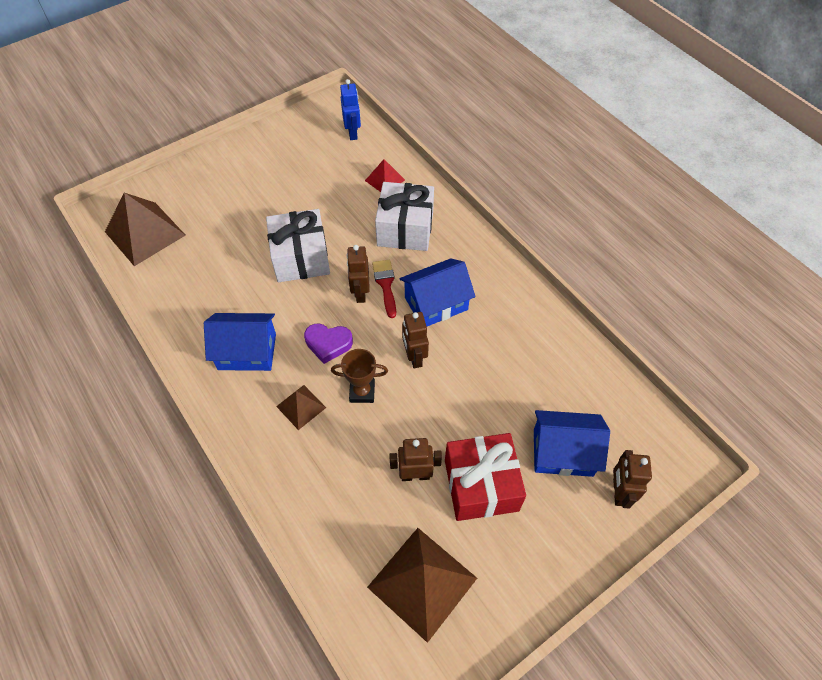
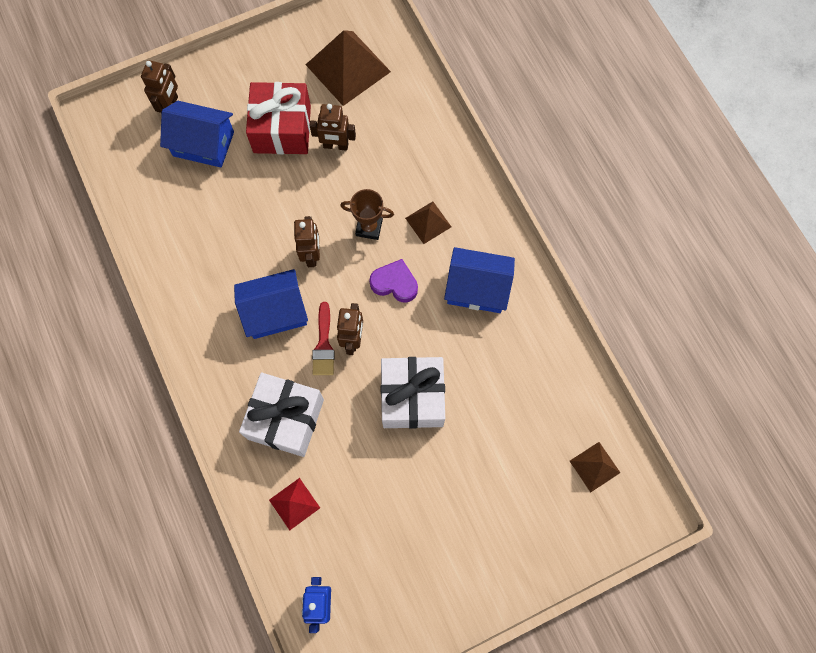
camera: 170 degrees left, 15 degrees up
brown pyramid [105,193,186,266] -> brown pyramid [570,442,620,492], size x0.52

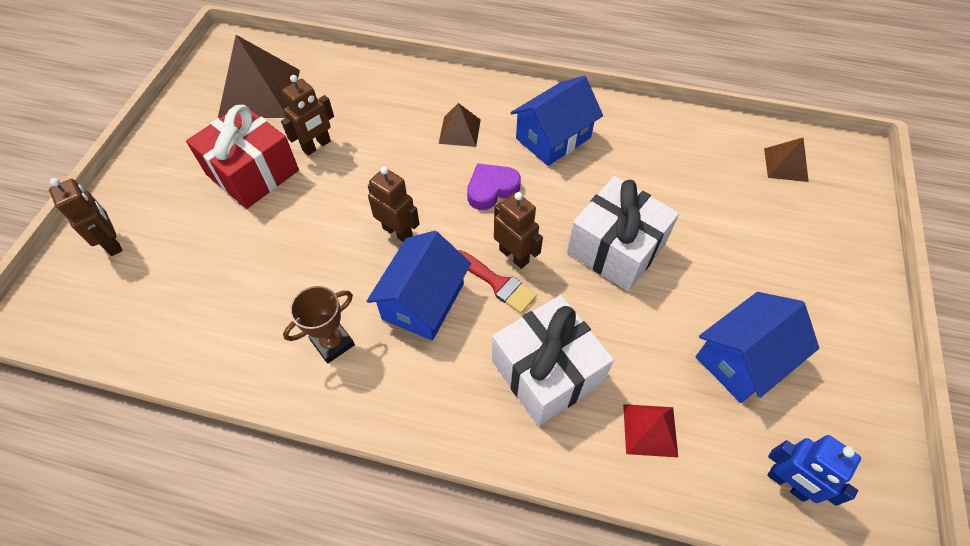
camera: 50 degrees left, 15 degrees down
blue house [160,101,234,168] -> blue house moved to [696,292,819,403]
brown trophy [340,189,394,240] -> brown trophy moved to [283,286,355,364]

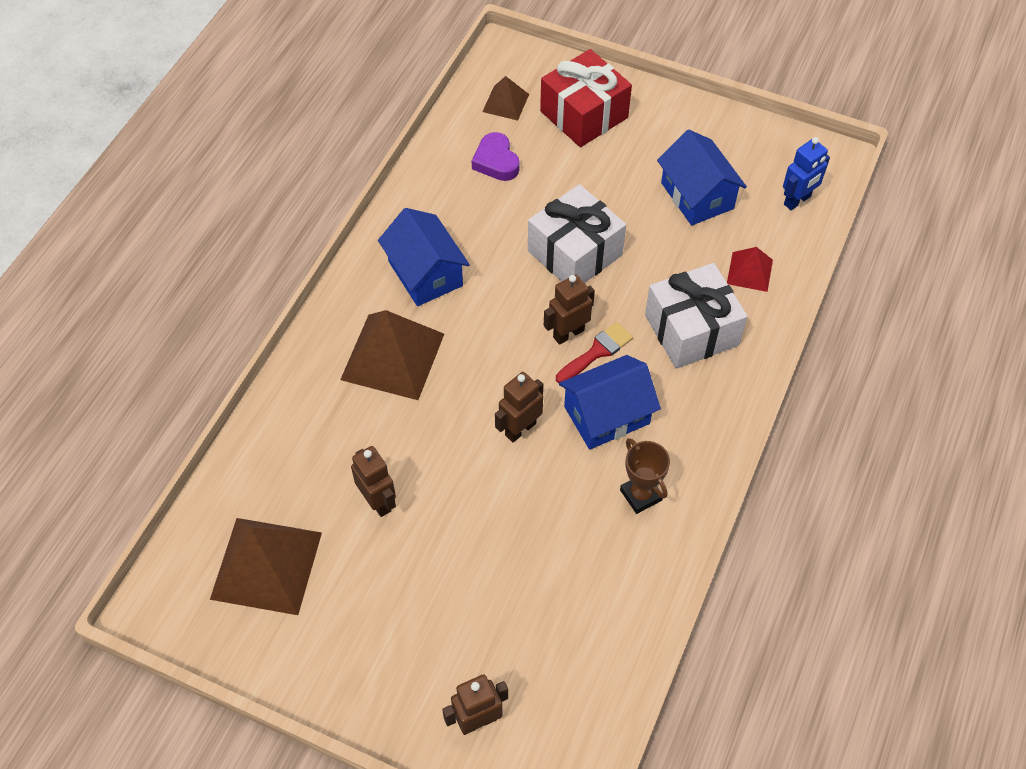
camera: 80 degrees left, 0 degrees up
red gift [186,104,299,209] -> red gift moved to [540,49,632,147]
blue house [367,231,471,341] -> blue house turned 60 degrees counterclockwise [559,355,661,450]
brown pyramid [439,103,481,147] -> brown pyramid [340,310,444,400], size x1.92
purple heart [467,163,521,210] -> purple heart moved to [472,132,520,181]

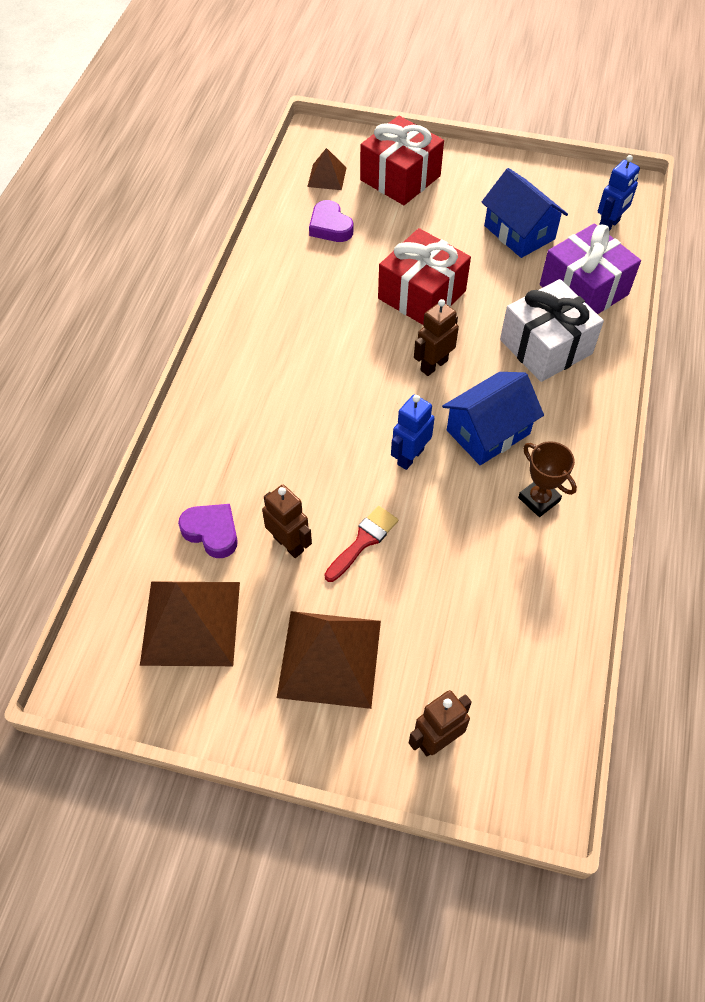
camera: 10 degrees left, 0 degrees up
brown pyramid [340,310,444,400] -> brown pyramid moved to [277,611,381,709]
blue house [378,208,470,306] -> none
brown robot [495,372,543,443] -> blue robot [391,395,435,470]
white gift [528,184,626,283] -> red gift [378,228,471,325]
red brush [556,322,633,383] -> red brush moved to [324,506,398,582]
red pyramid [727,247,773,292] -> purple gift [540,224,641,314]
none -> purple heart [178,504,238,558]

